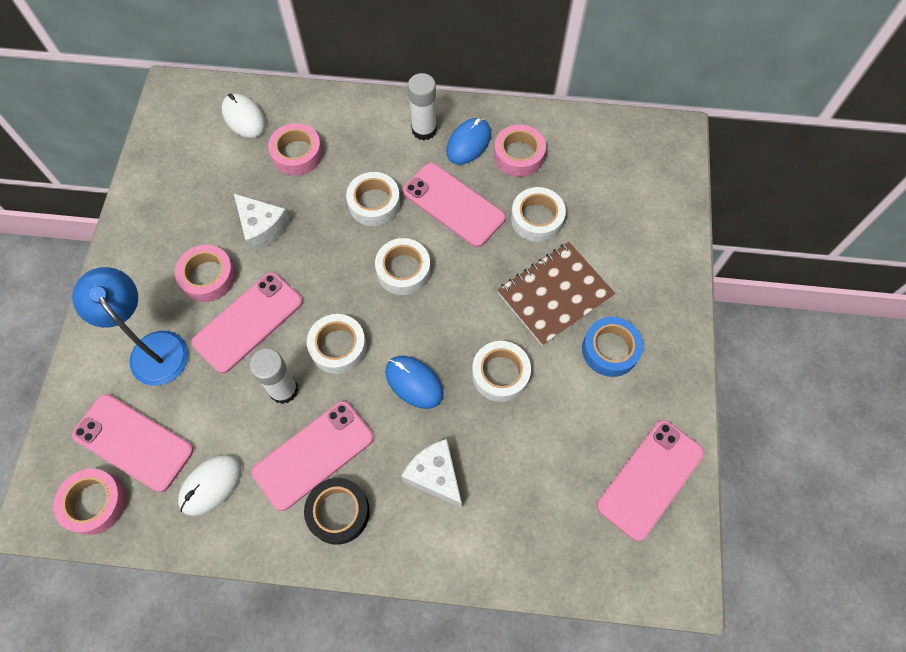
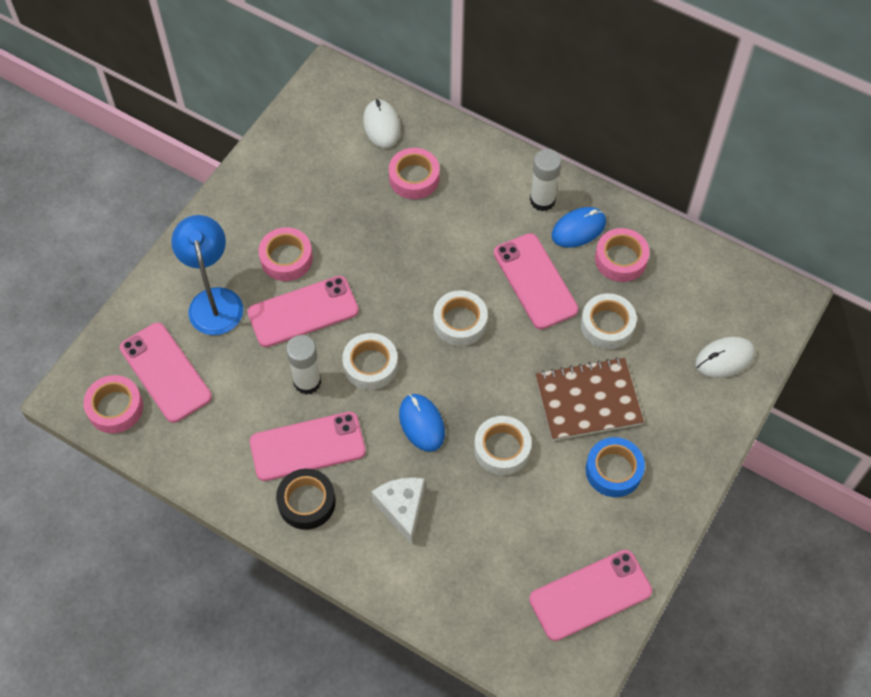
camera: 25 degrees right, 5 degrees down
white mouse [178,455,241,516] -> white mouse moved to [695,337,755,378]
white cheese [234,193,291,252] -> none
white tape [346,172,400,226] -> none

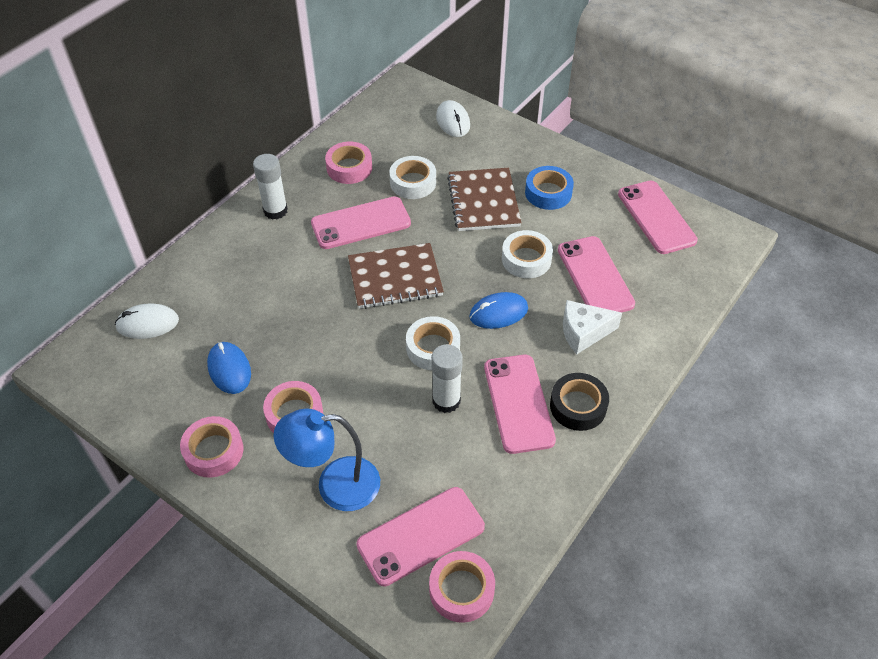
camera: 85 degrees left, 10 degrees down
pink phone [247,276,359,347] -> pink phone moved to [558,236,635,312]
pink tape [389,148,440,199] -> pink tape moved to [180,416,243,478]
white tape [434,290,488,346] -> brown notebook [348,243,444,309]
blue mouse [552,207,606,248] -> blue mouse moved to [207,342,251,394]

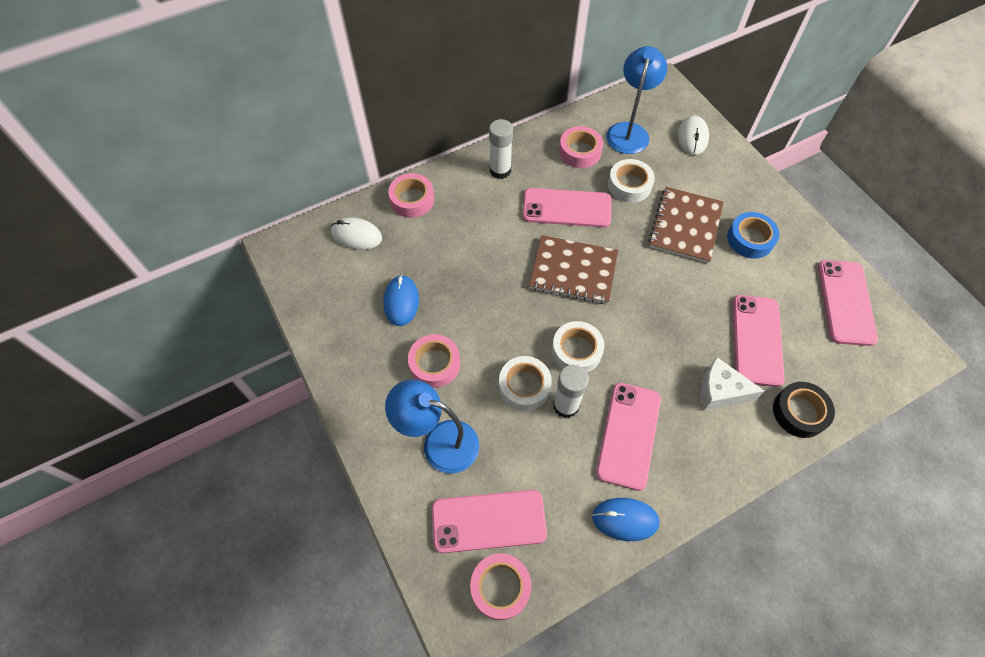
camera: 25 degrees right, 10 degrees up
pink tape [180,416,243,478] -> pink tape moved to [388,173,434,218]
blue mouse [469,292,528,329] -> blue mouse moved to [592,498,660,541]
white tape [502,230,553,278] -> white tape moved to [499,356,552,411]
black tape [550,373,609,431] -> black tape moved to [773,382,835,438]
none -> blue lamp [606,46,667,154]

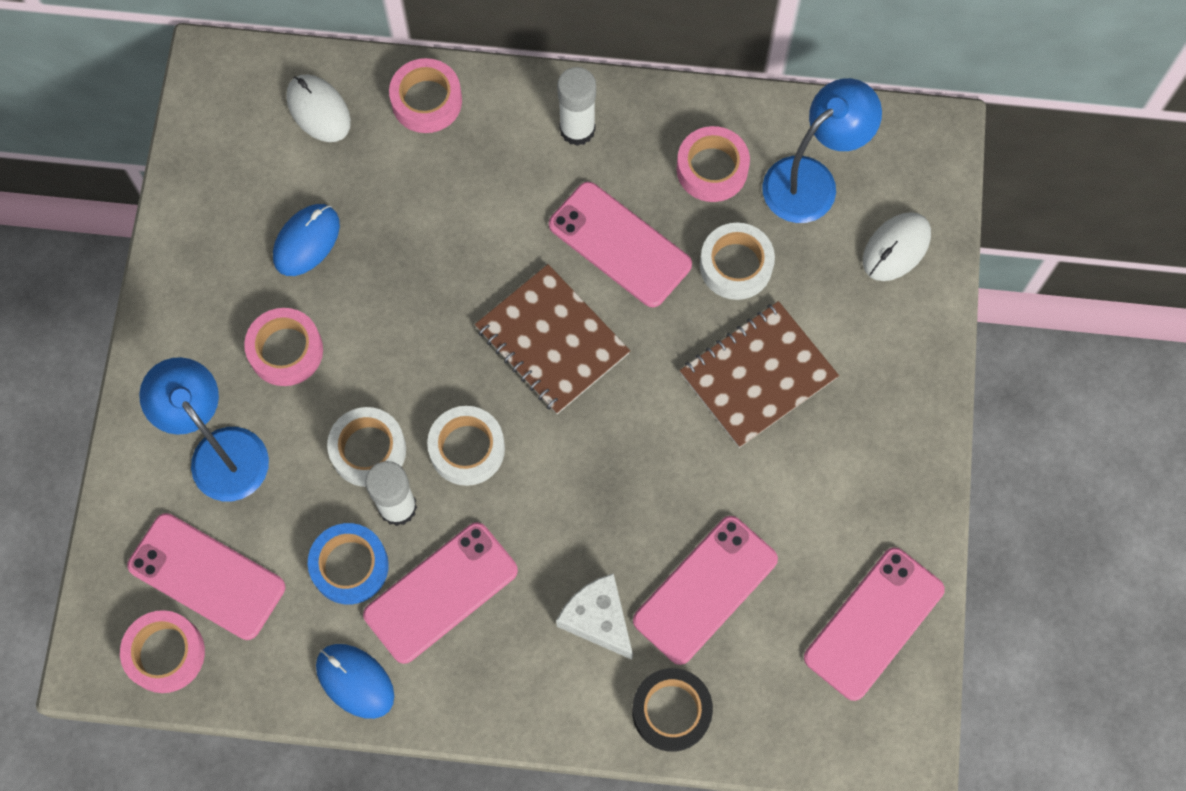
camera: 35 degrees right, 10 degrees up
blue tape [727,212,780,259] -> blue tape moved to [308,523,389,605]

